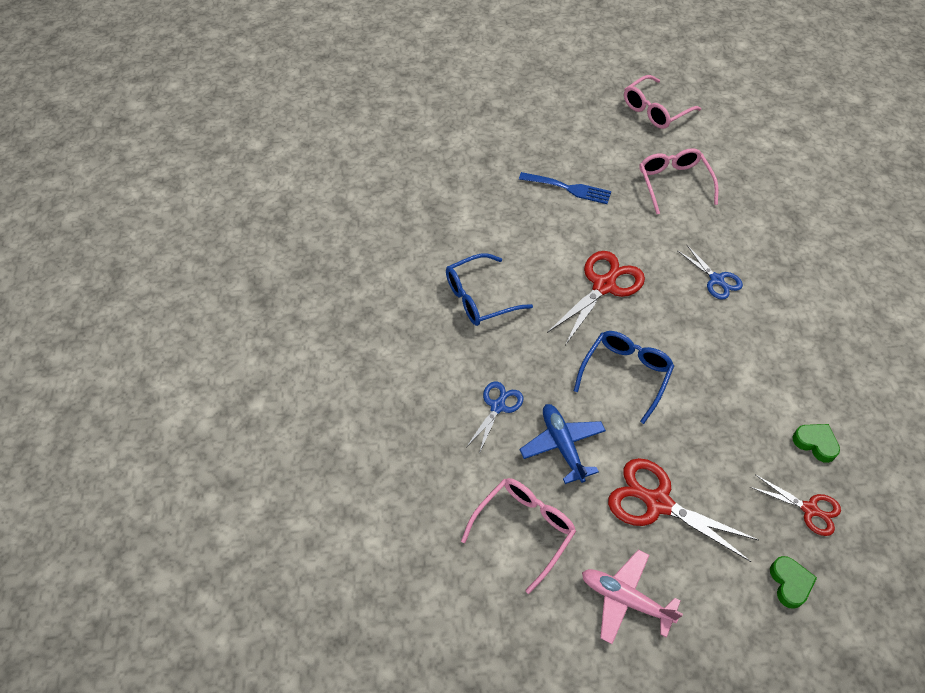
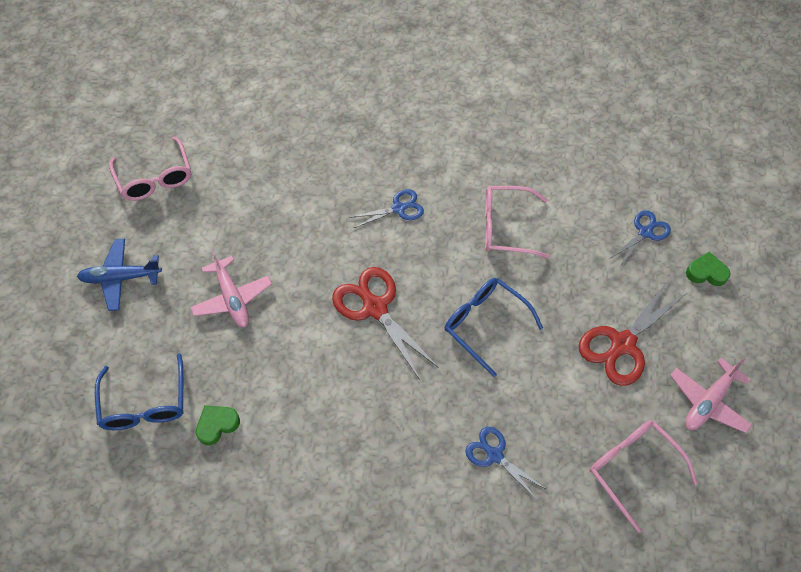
camera: 75 degrees left, 5 degrees up
blue glasses [446,253,533,326] -> blue glasses moved to [95,353,184,430]
blue fork [519,172,611,204] -> pink plane [190,250,272,327]
blue plane [519,404,606,484] -> blue plane moved to [77,239,162,311]
pink glasses [639,148,718,214] -> pink glasses moved to [485,186,550,259]
red scissors [750,474,841,536] -> blue scissors [609,210,671,268]
green heart [792,424,840,463] -> green heart moved to [196,405,240,445]

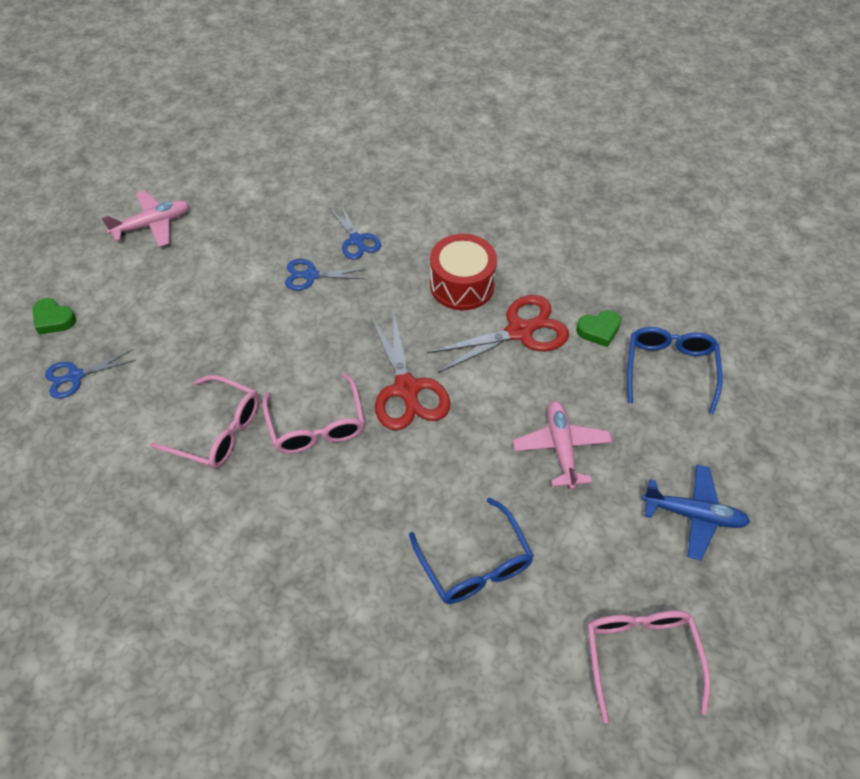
camera: 160 degrees left, 5 degrees down
blue scissors [349,189,424,228] -> blue scissors moved to [285,259,366,291]
blue glasses [445,278,543,377] -> blue glasses moved to [409,498,534,604]
red scissors [579,281,687,386] -> red scissors moved to [427,295,569,373]
pink glasses [589,420,698,533] -> pink glasses moved to [262,373,365,454]
none -> red drum [430,234,497,310]

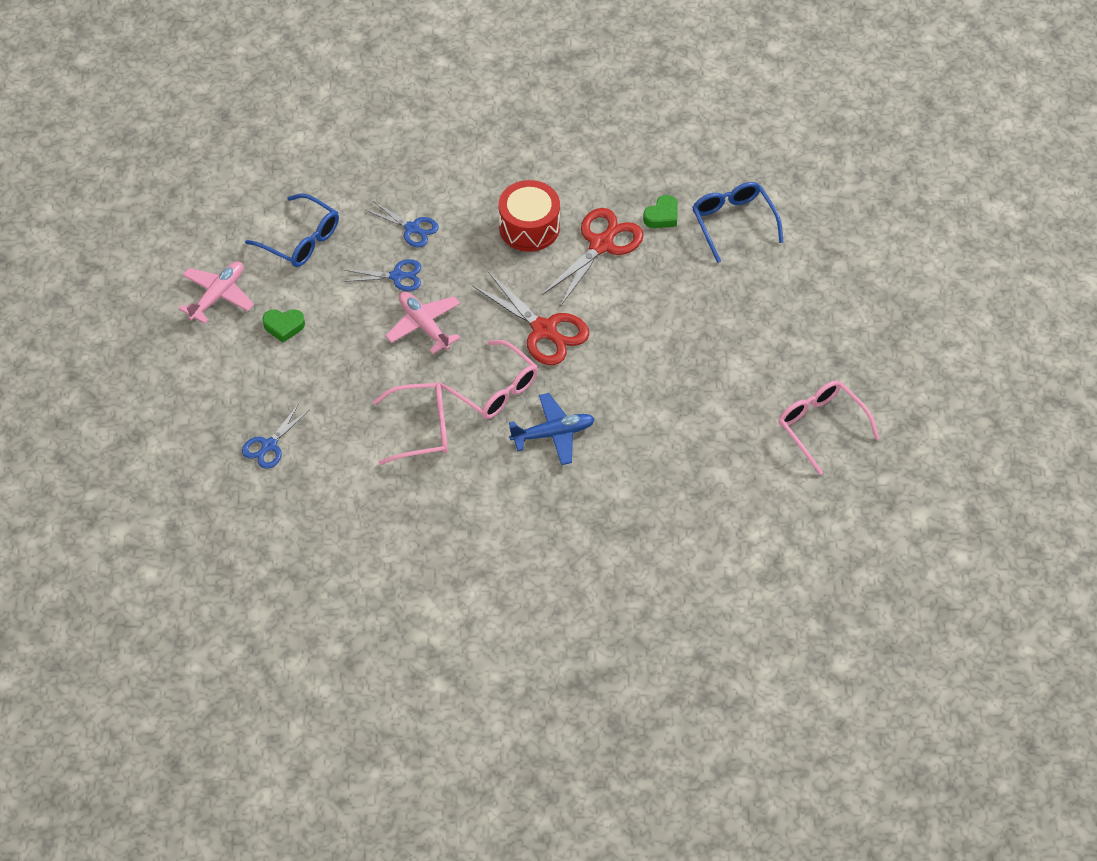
camera: 30 degrees left, 0 degrees up
green heart [33,298,76,335] -> green heart moved to [262,309,305,343]
blue scissors [285,259,366,291] -> blue scissors turned 150 degrees counterclockwise [344,259,421,291]
blue glasses [409,498,534,604] -> blue glasses moved to [245,193,339,267]
pink plane [512,401,612,490] -> pink plane moved to [385,292,460,354]
blue plane [642,465,750,560] -> blue plane moved to [509,393,595,465]

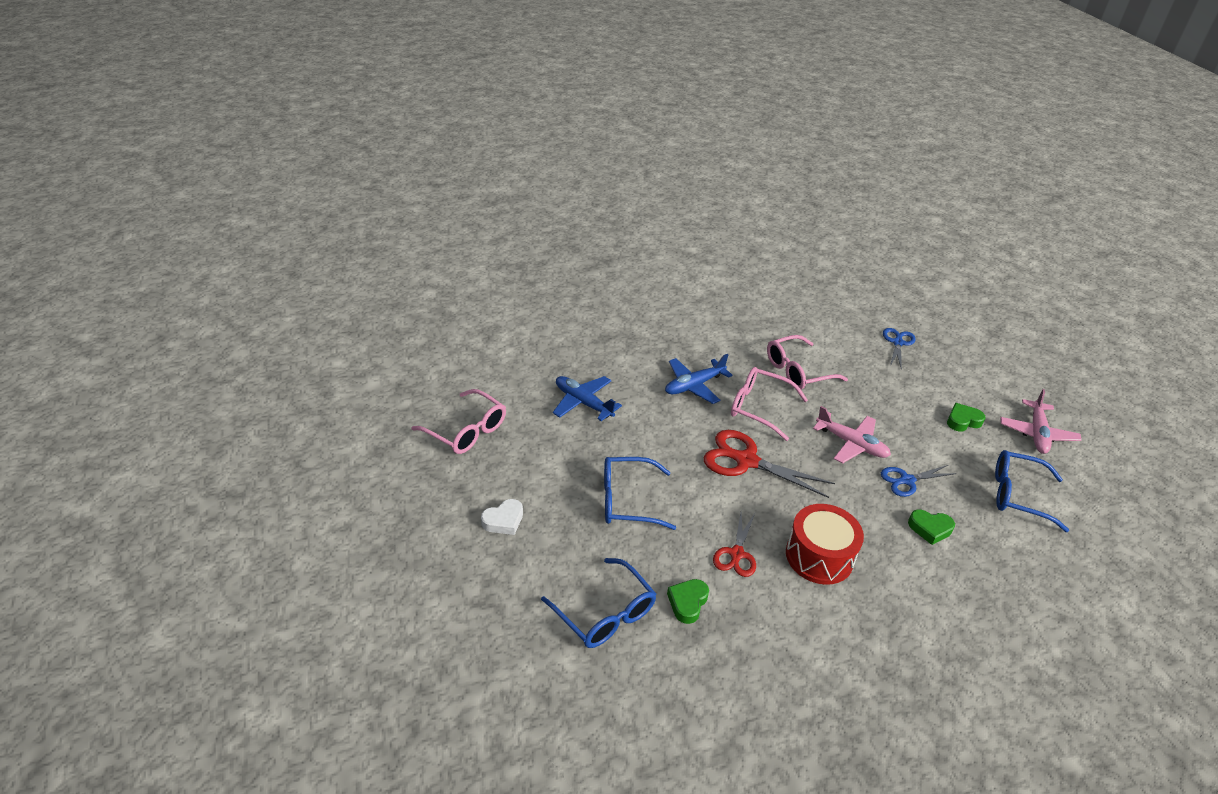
camera: 160 degrees right, 15 degrees down
blue scissors [366,201,439,247] -> green heart [908,510,955,545]
red scissors [542,208,644,307] -> red scissors [713,513,756,577], size x0.60
none -> white heart [481,499,523,535]
none -> blue plane [553,376,622,421]
none -> blue glasses [604,457,676,530]

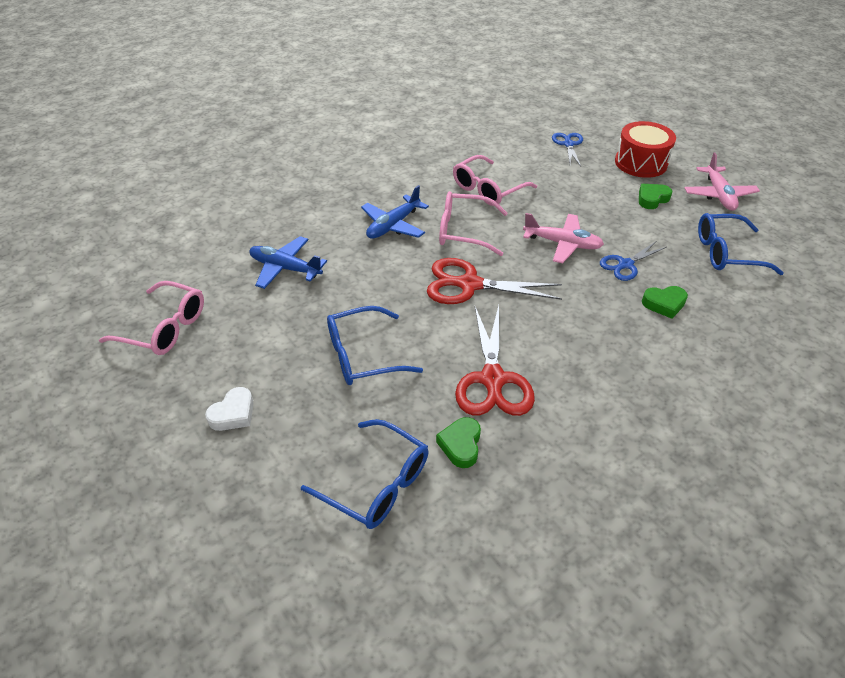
camera: 15 degrees left, 5 degrees up
red scissors [713,513,756,577] -> red scissors [455,305,535,416], size x1.67
red drum [786,504,864,585] -> red drum moved to [615,121,676,178]

